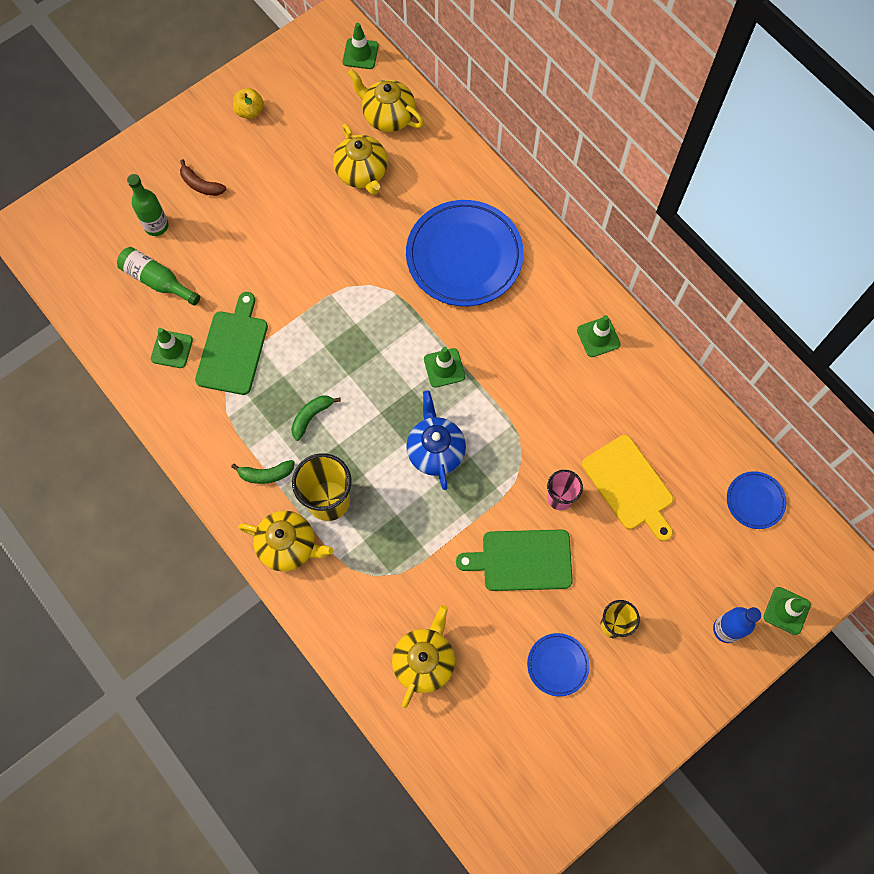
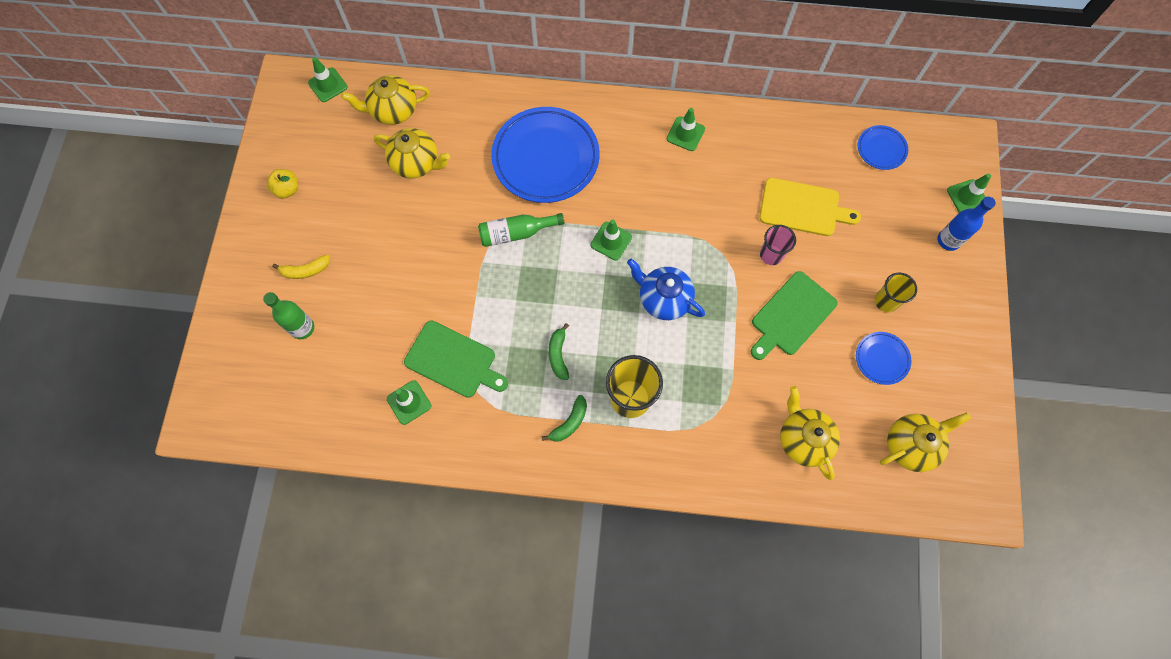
camera: 45 degrees left, 0 degrees up
green bottle [117,247,200,306] -> green bottle moved to [478,213,564,247]
brown banana [180,159,226,196] -> yellow banana [272,255,330,279]
green cutting board [195,292,268,395] -> green cutting board turned 150 degrees clockwise [404,321,508,398]
yellow teapot [238,511,334,572] -> yellow teapot moved to [880,412,971,472]

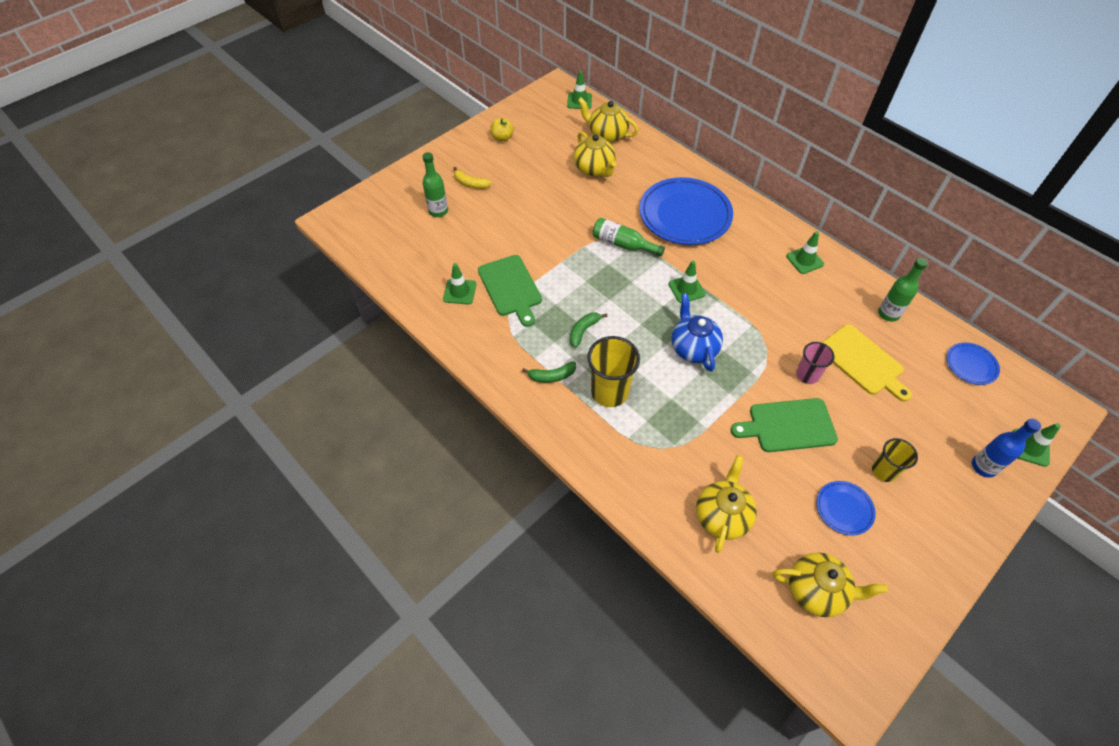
camera: 40 degrees right, 15 degrees down
none -> green bottle [878,258,928,322]

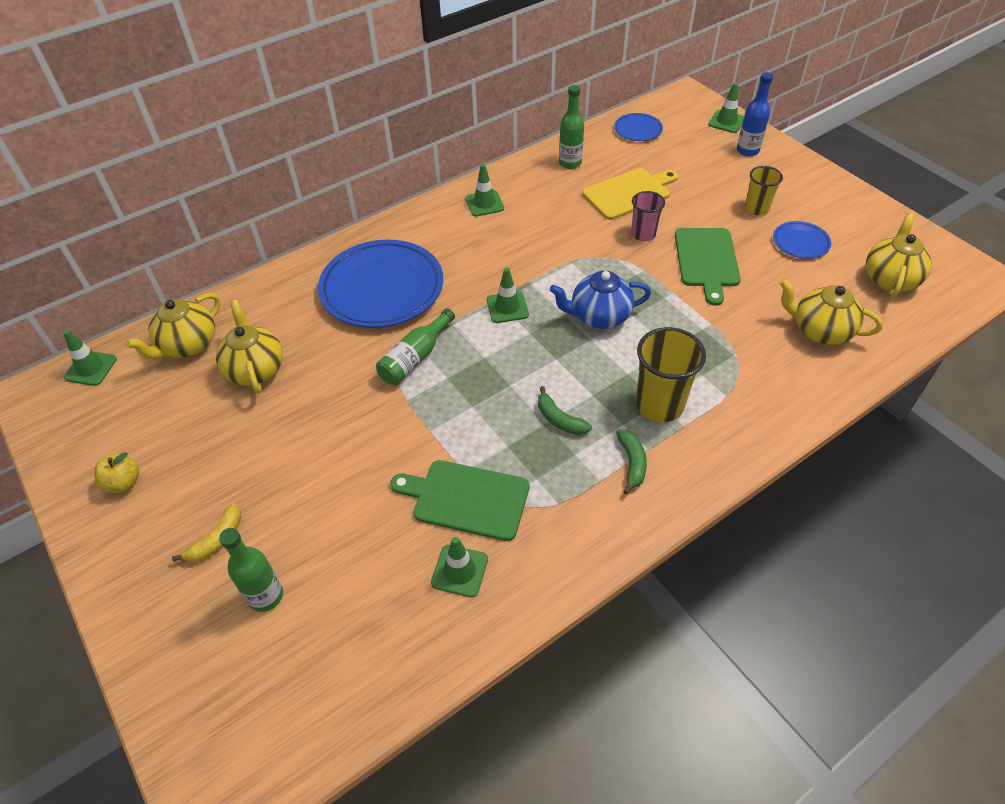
camera: 80 degrees left, 5 degrees down
green cutting board [478,255,542,327] -> green cutting board turned 150 degrees counterclockwise [390,460,529,541]
yellow teapot [574,131,616,177] -> yellow teapot turned 90 degrees counterclockwise [216,300,283,394]

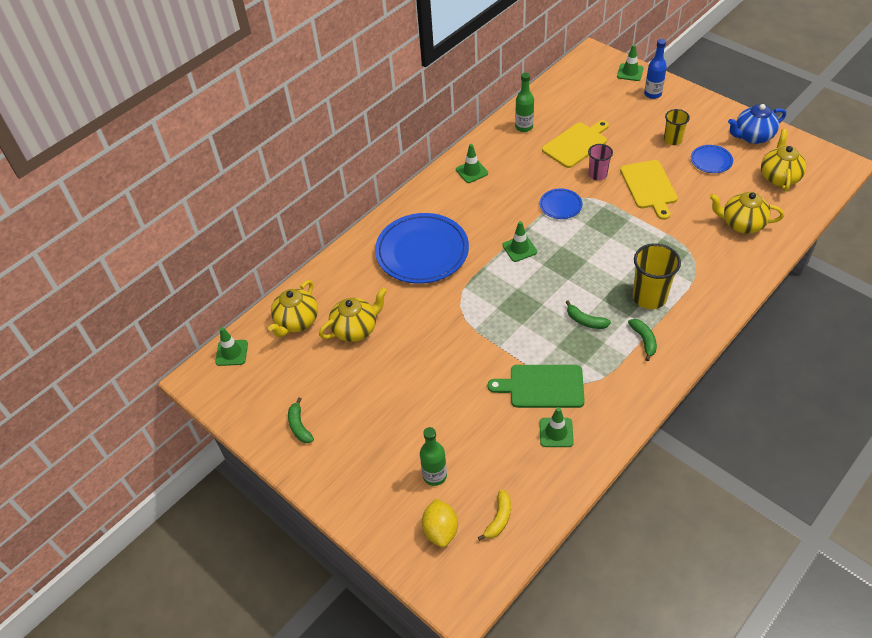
camera: 10 degrees left, 0 degrees up
yellow apple [94,452,139,493] -> green banana [288,398,314,443]
yellow banana [172,503,241,562] -> yellow banana moved to [478,490,511,541]
yellow teapot [216,300,283,394] -> yellow teapot turned 90 degrees clockwise [319,288,387,342]
green bottle [376,308,455,385] -> none
blue teapot [550,271,651,329] -> blue teapot moved to [728,104,786,144]
blue plate [614,113,663,141] -> blue plate moved to [540,188,582,219]
green cutting board [675,228,741,306] -> yellow cutting board [620,160,678,220]
none -> yellow lemon [422,498,458,547]

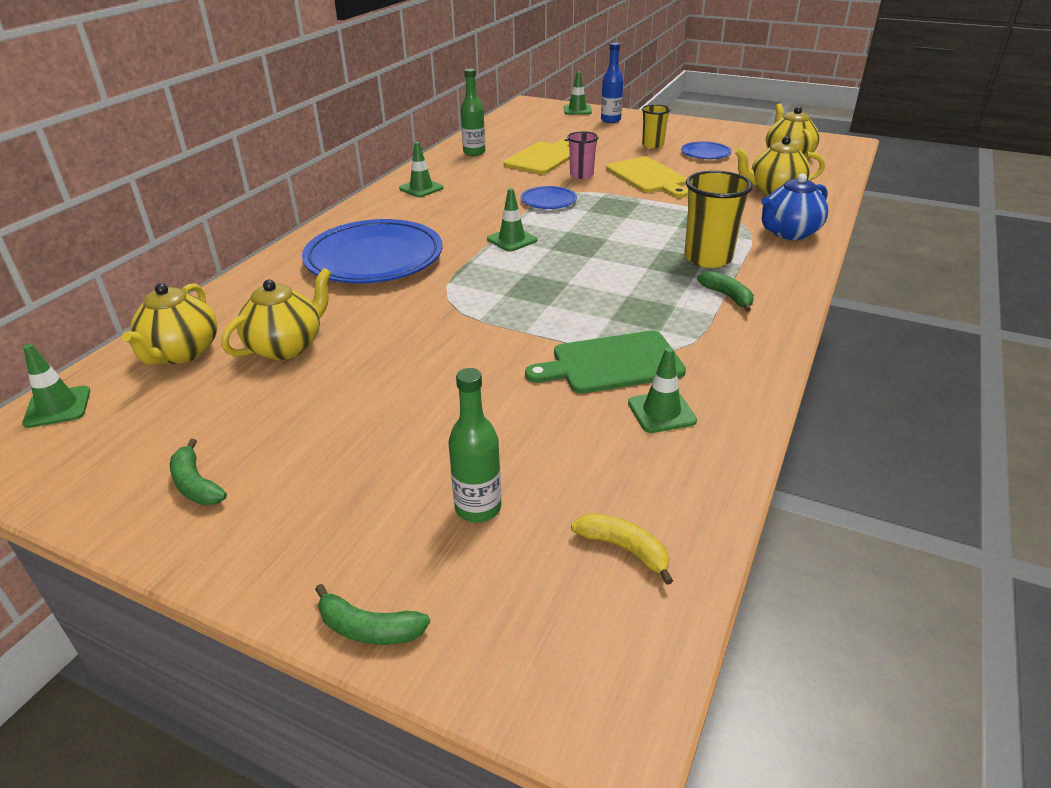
camera: 20 degrees left, 15 degrees down
yellow lemon [422,498,458,547] -> none
yellow banana [478,490,511,541] -> yellow banana turned 60 degrees counterclockwise [571,513,673,585]
green banana [566,301,611,329] -> green banana moved to [315,584,430,645]
blue teapot [728,104,786,144] -> blue teapot moved to [761,173,828,240]

